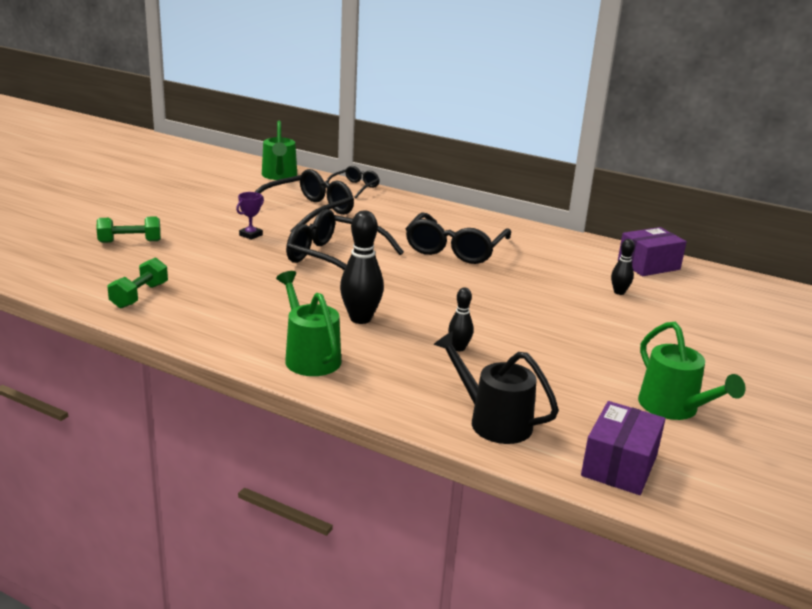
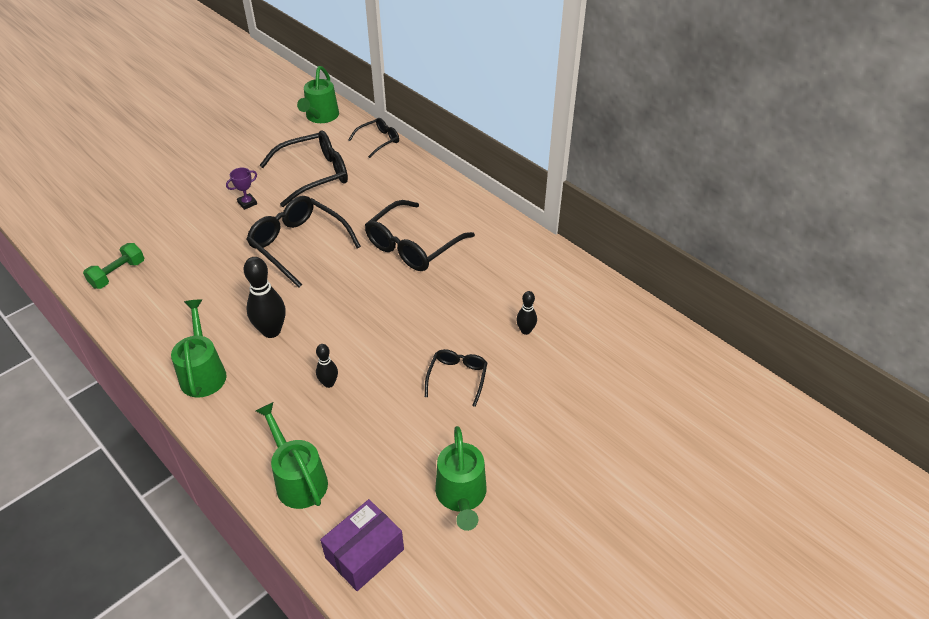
camera: 20 degrees right, 20 degrees up
green dumbbell [96,216,161,243] -> none
black watering can [433,331,559,444] -> green watering can [256,402,328,509]
purple box [618,227,687,276] -> none
none -> black glasses [425,349,487,407]

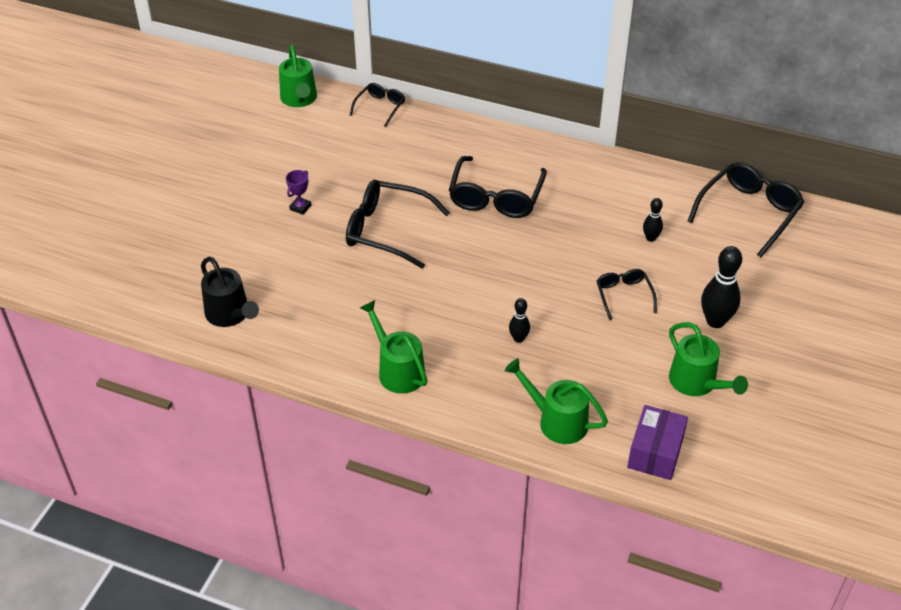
camera: 25 degrees left, 0 degrees up
green dumbbell [83,243,144,289] -> black watering can [201,257,259,327]
black bowling pin [244,257,286,338] -> black bowling pin moved to [701,246,742,328]
black glasses [259,130,348,207] -> black glasses moved to [688,162,804,257]

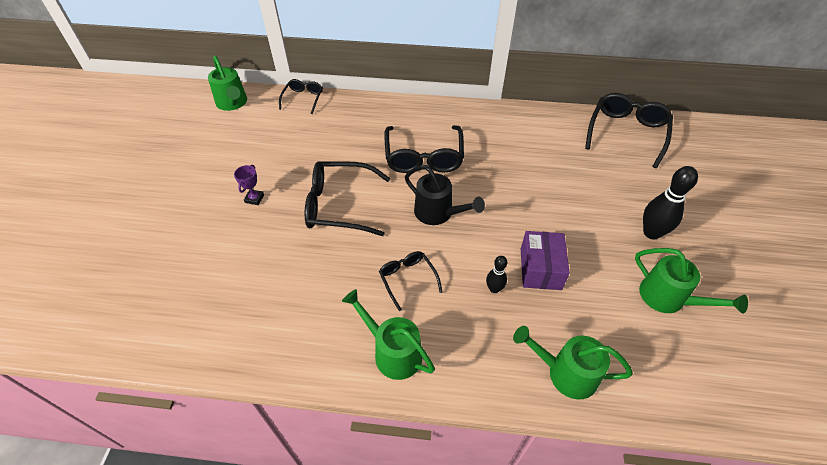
camera: 15 degrees left, 5 degrees up
black watering can [201,257,259,327] -> black watering can moved to [405,165,485,225]
black glasses [596,269,657,320] -> black glasses moved to [379,251,443,311]
purple box [627,405,688,480] -> purple box moved to [521,231,570,290]
black bowling pin [643,198,663,242] -> none

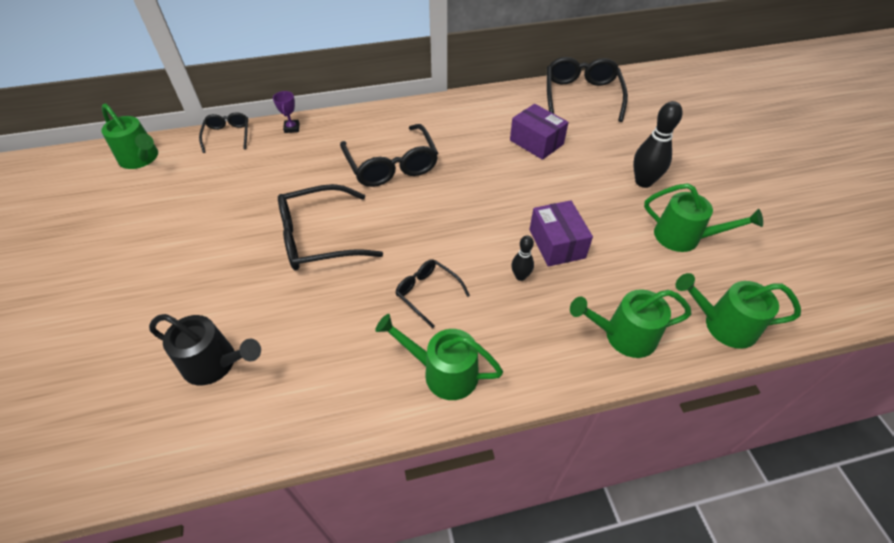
camera: 20 degrees left, 0 degrees up
purple trophy [234,165,264,205] -> purple trophy moved to [273,91,300,133]
black watering can [405,165,485,225] -> black watering can moved to [149,314,261,385]
none -> purple box [510,104,569,160]
none -> green watering can [675,273,801,349]

